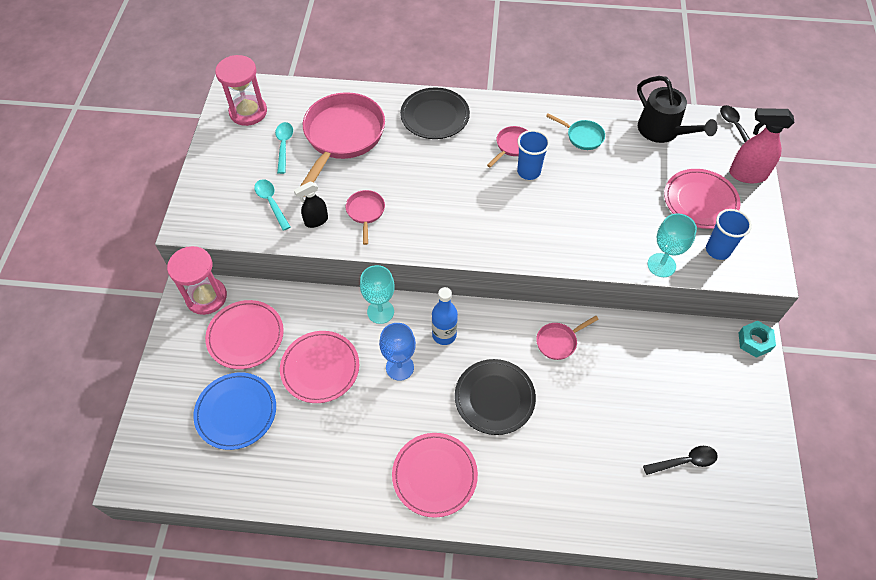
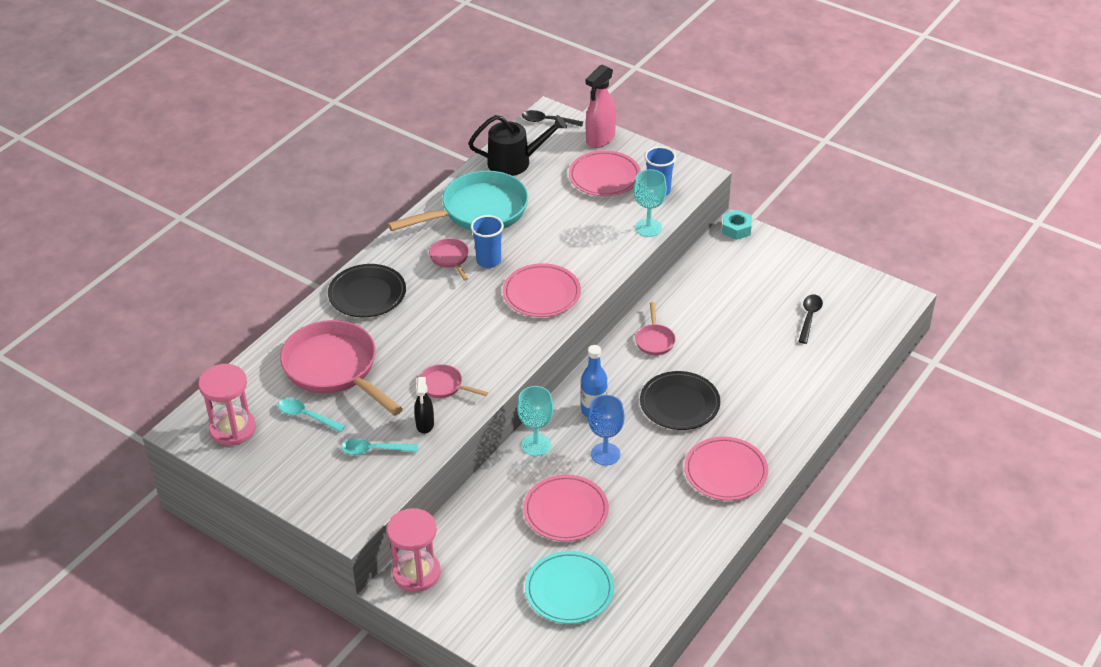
camera: 60 degrees left, 15 degrees down
blue plate [193,372,276,450] -> turquoise plate [525,551,614,624]
pink plate [205,300,284,369] -> pink plate moved to [503,263,581,317]
turquoise pan [546,113,605,150] -> turquoise pan [388,171,528,231], size x2.22

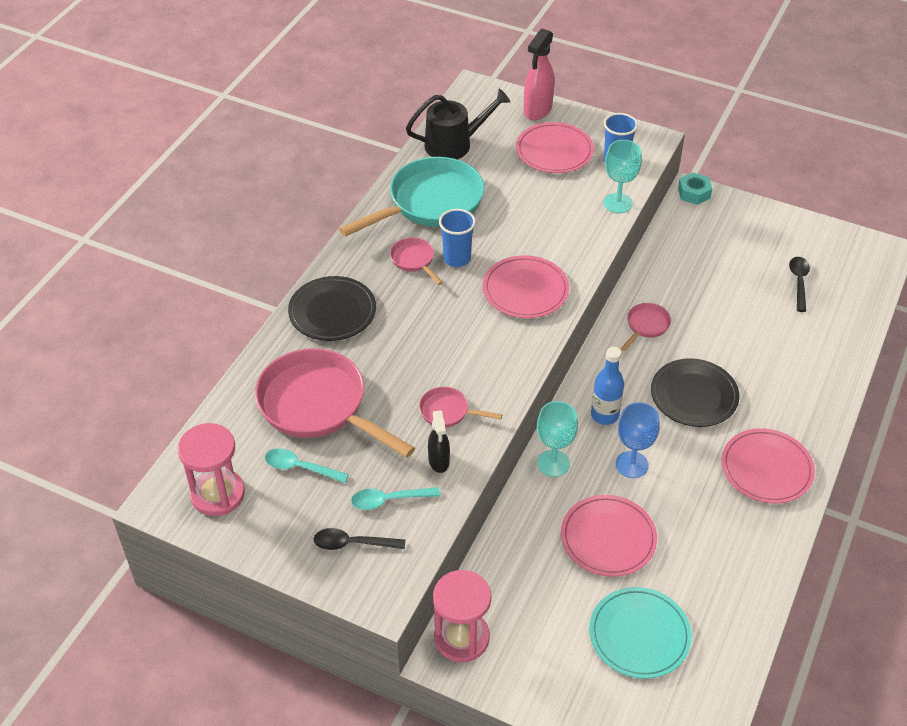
camera: 10 degrees left, 5 degrees up
black spoon [522,110,583,127] -> black spoon moved to [314,528,405,550]
pink pan [635,302,676,355] -> pink pan turned 135 degrees counterclockwise [620,303,671,351]

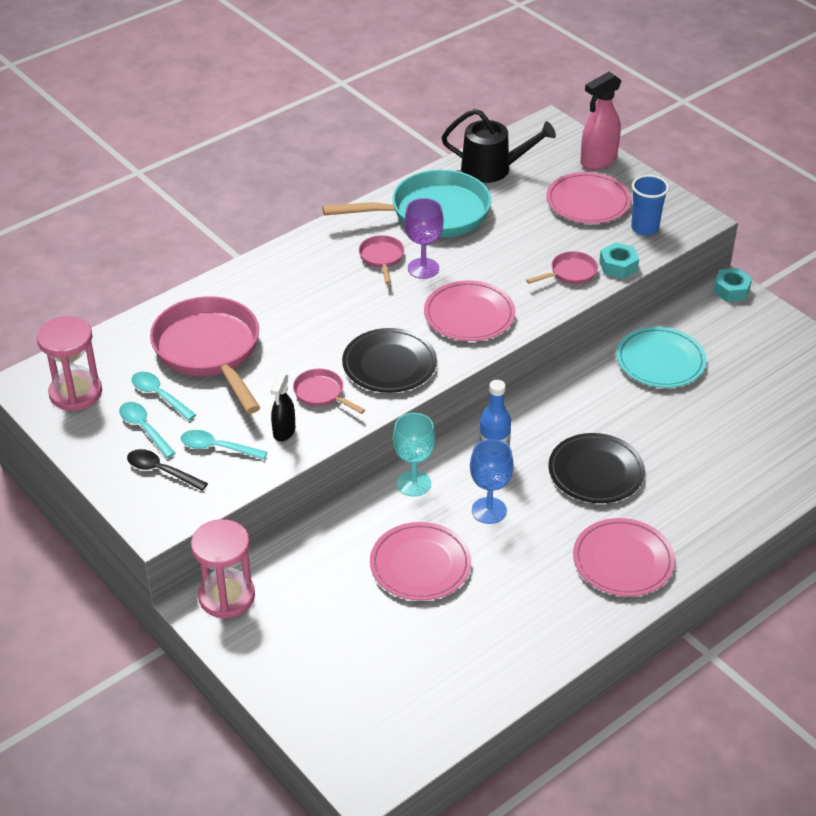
camera: 25 degrees right, 5 degrees down
black plate [288,276,376,341] -> black plate moved to [342,328,437,393]
blue cup [439,209,476,267] -> purple goblet [404,198,444,279]
turquoise plate [589,587,692,679] -> turquoise plate moved to [616,327,706,388]
turquoise goblet [603,140,642,213] -> turquoise nut [599,242,639,279]
pink pan [620,303,671,351] -> pink pan moved to [526,251,598,284]
black spoon [789,257,810,312] -> none
none -> turquoise spoon [119,402,176,458]

